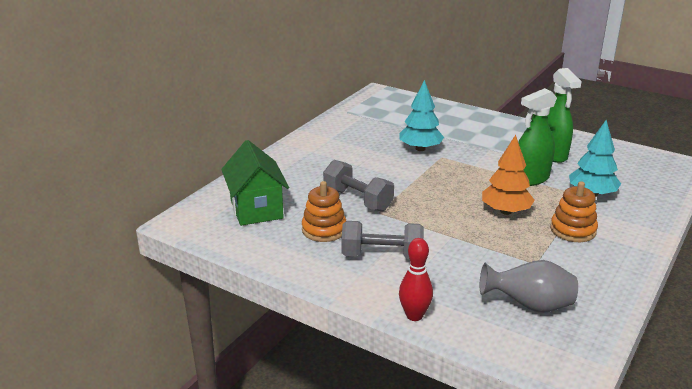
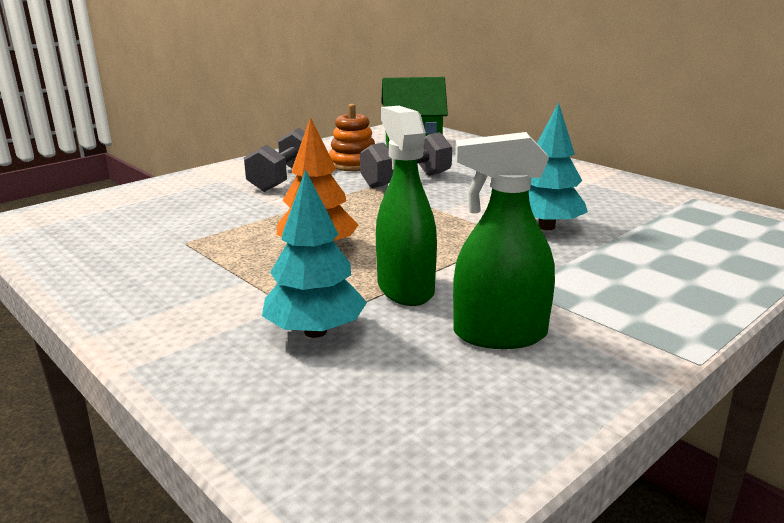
camera: 105 degrees right, 5 degrees down
red bowling pin [399,238,433,321] -> none
grey vase [480,260,578,313] -> none
orange stacking toy [550,182,598,242] -> none

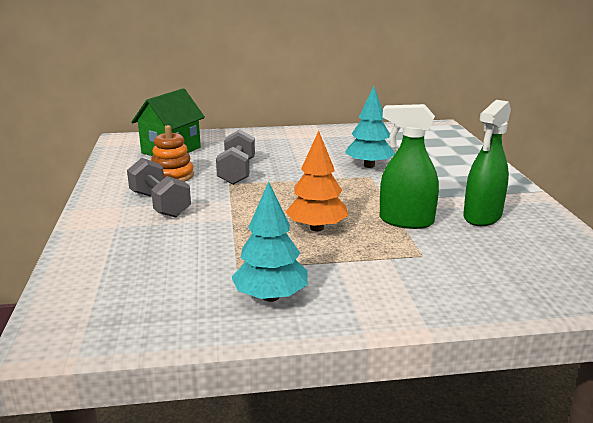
camera: 55 degrees left, 0 degrees up
turquoise tree [262,169,367,338] -> turquoise tree moved to [231,182,308,302]

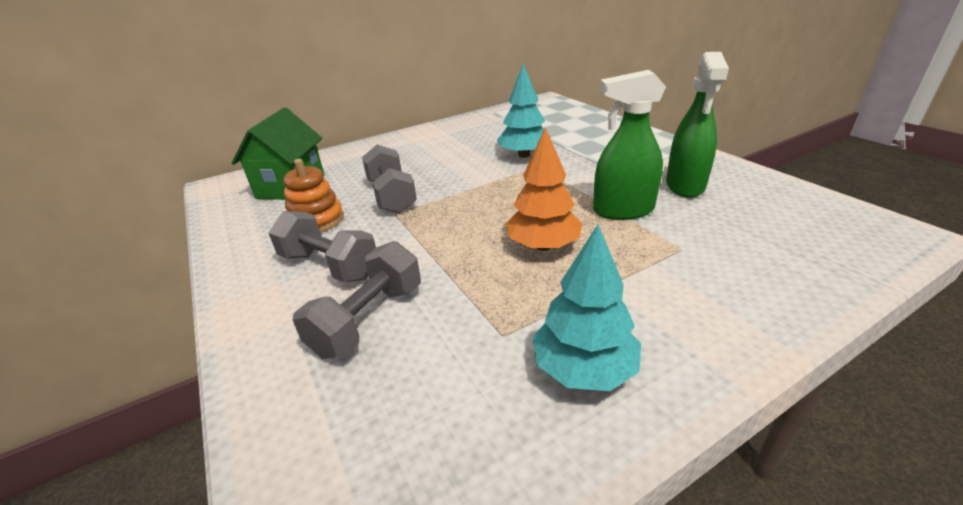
camera: 20 degrees left, 10 degrees up
none -> grey dumbbell [293,241,421,359]

